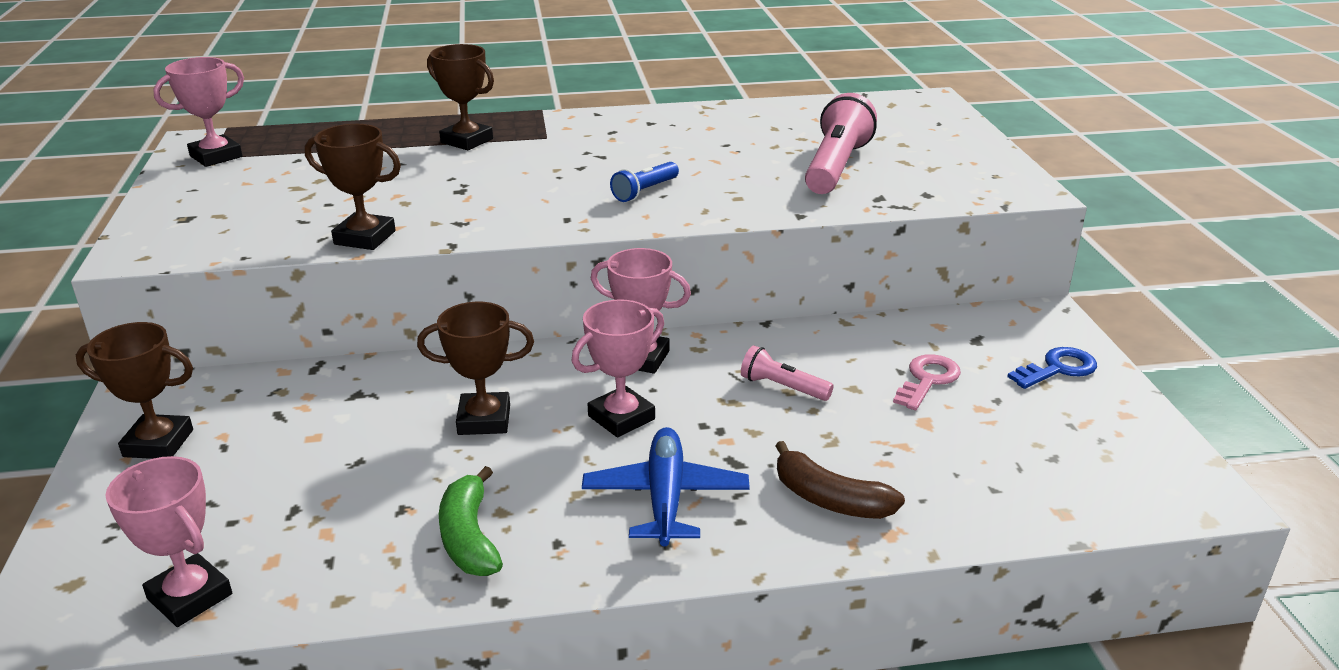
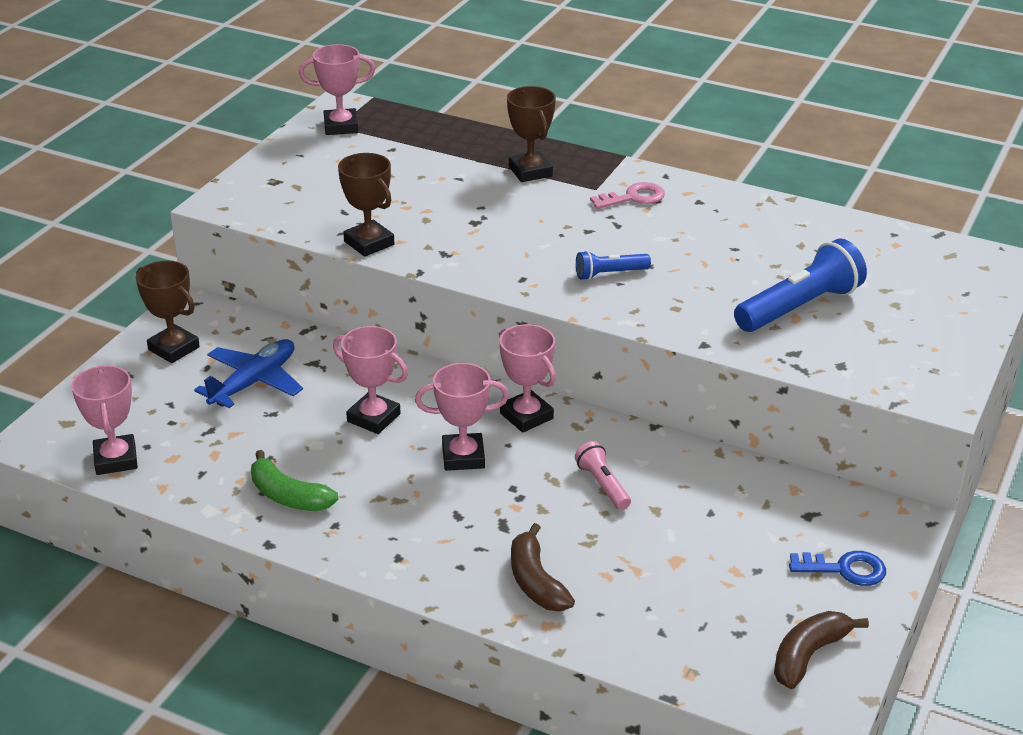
camera: 35 degrees right, 5 degrees up
brown trophy [417,301,534,435] -> pink trophy [333,326,408,434]
green banana [439,466,503,576] -> green banana turned 75 degrees counterclockwise [251,450,338,511]
blue plane [582,427,750,547] -> blue plane moved to [194,339,303,408]
pink flashlight [805,93,877,194] -> blue flashlight [734,238,867,332]
pink key [893,354,961,410] -> pink key moved to [590,182,665,209]
none -> brown banana [774,611,869,689]

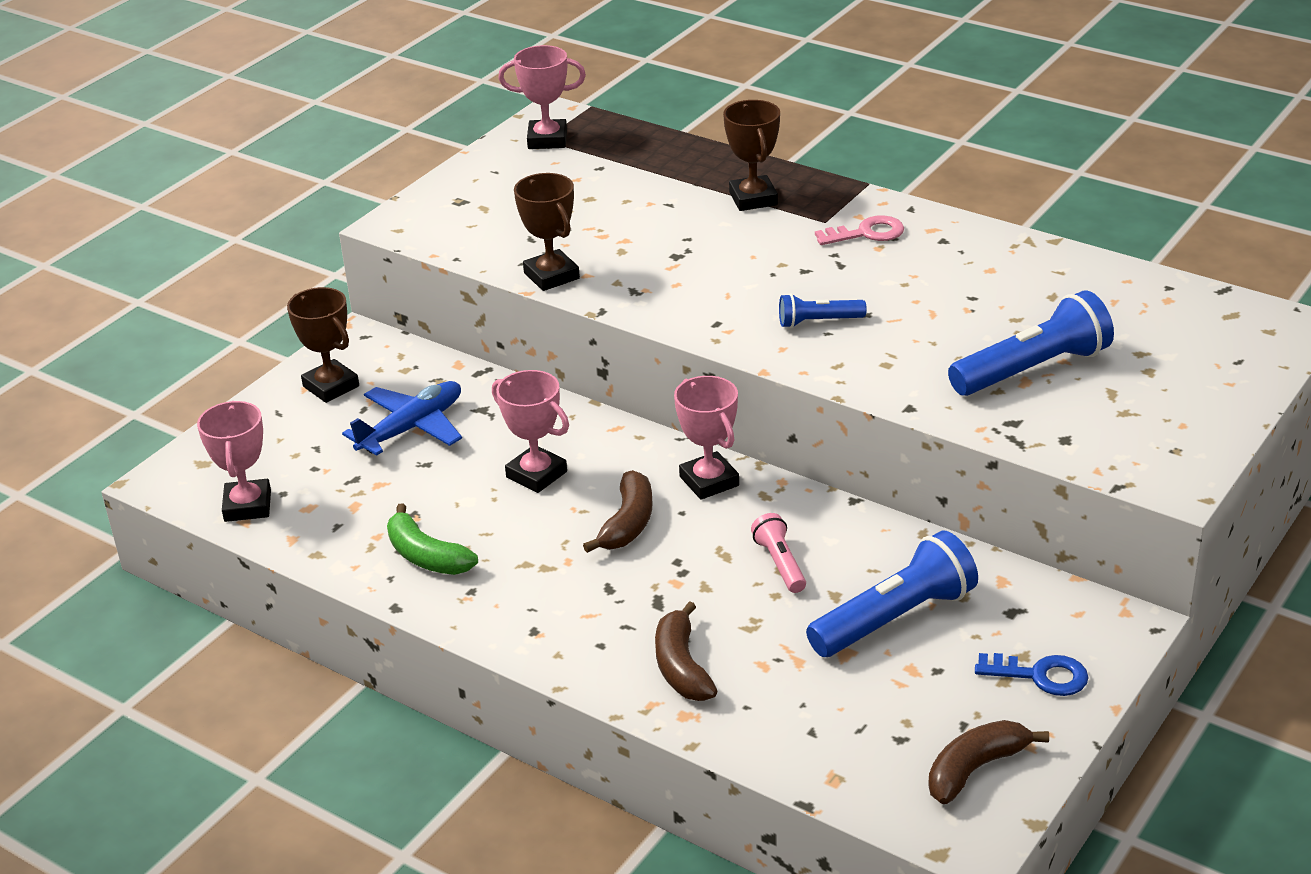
camera: 10 degrees right, 0 degrees up
pink trophy [415,363,509,471] -> brown banana [583,470,653,553]
none -> blue flashlight [806,530,978,657]

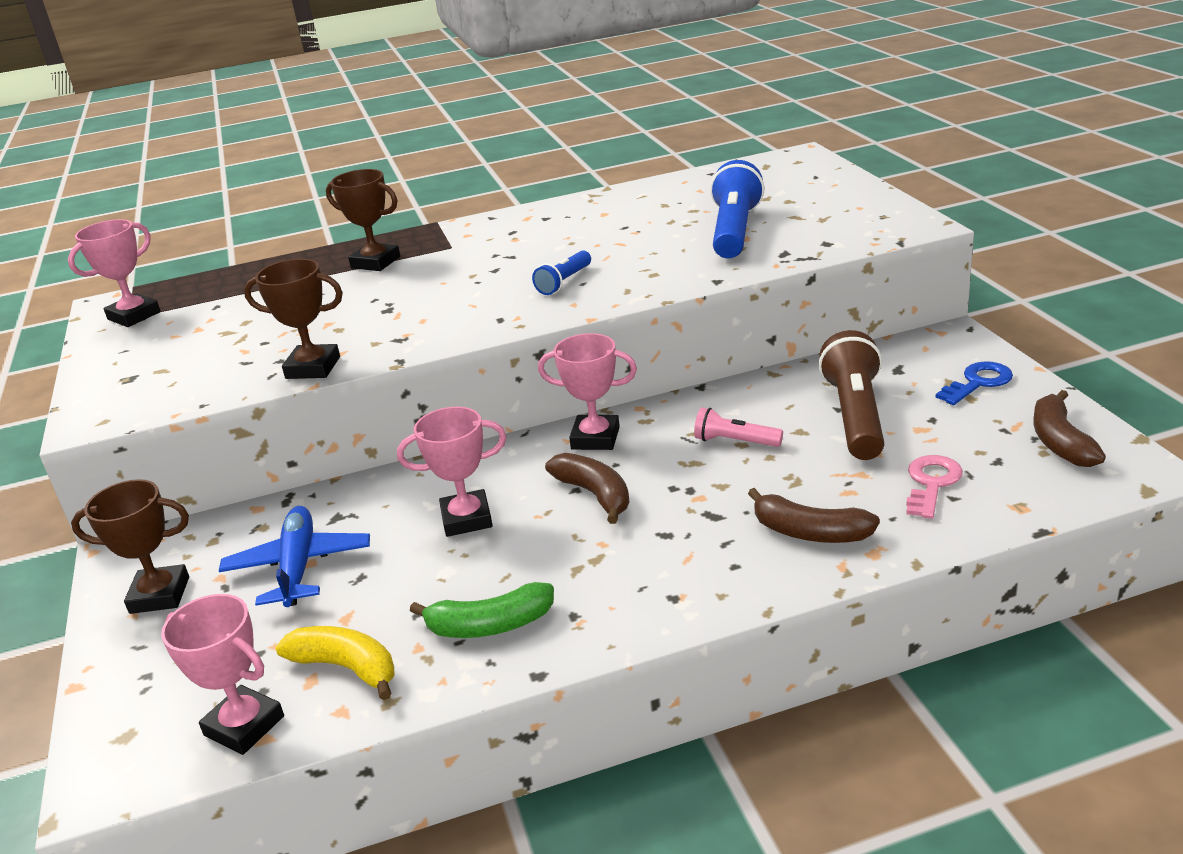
camera: 50 degrees left, 5 degrees down
blue flashlight [806,530,978,657] -> brown flashlight [819,330,884,460]
pink key [815,215,904,245] -> pink key moved to [906,455,963,519]
none -> yellow banana [276,626,395,700]

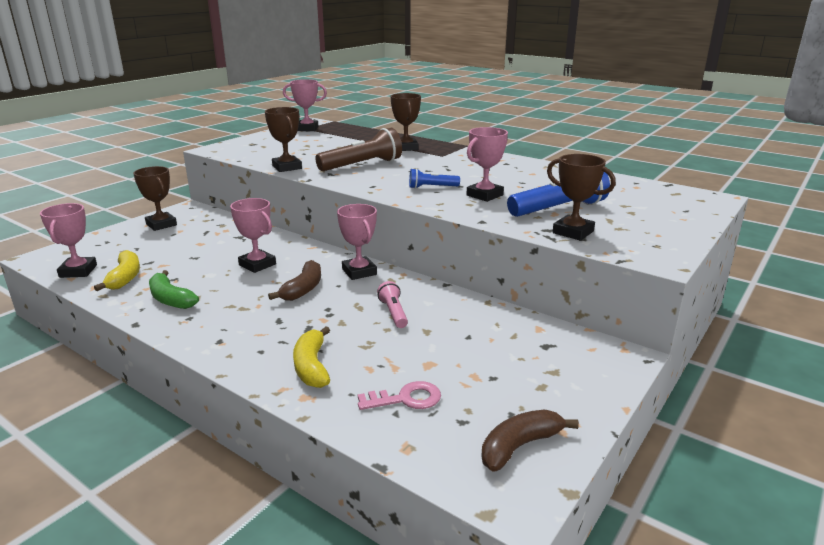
camera: 50 degrees right, 5 degrees down
blue plane [219,506,370,607] -> none
brown banana [748,488,880,543] -> yellow banana [293,326,330,388]
brown flashlight [819,330,884,460] -> brown flashlight moved to [315,128,402,171]
blue key [936,361,1013,405] -> none
none -> pink trophy [466,127,508,202]
none -> brown trophy [547,154,616,241]

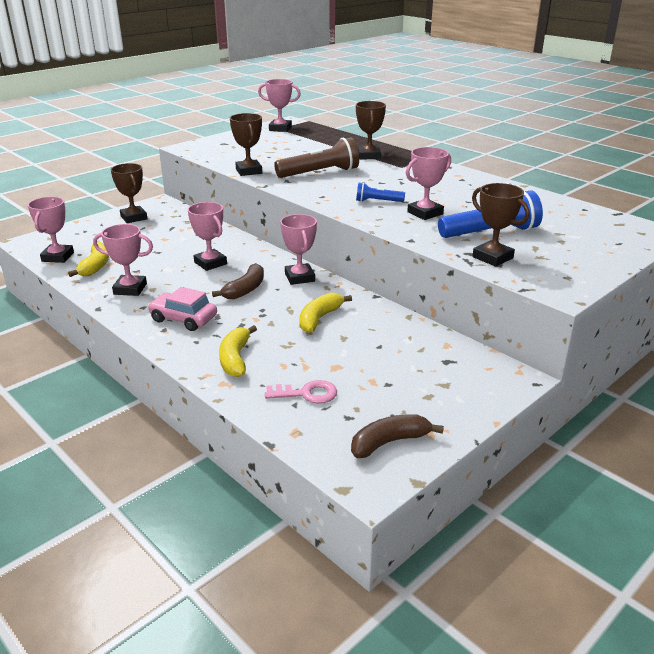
camera: 10 degrees right, 5 degrees up
green banana [149,270,199,309] -> pink trophy [93,224,153,296]
pink flashlight [377,281,408,328] -> yellow banana [299,292,352,333]
none -> pink car [148,287,217,331]

